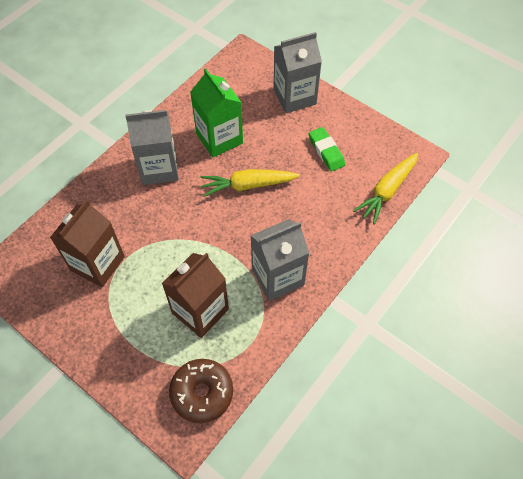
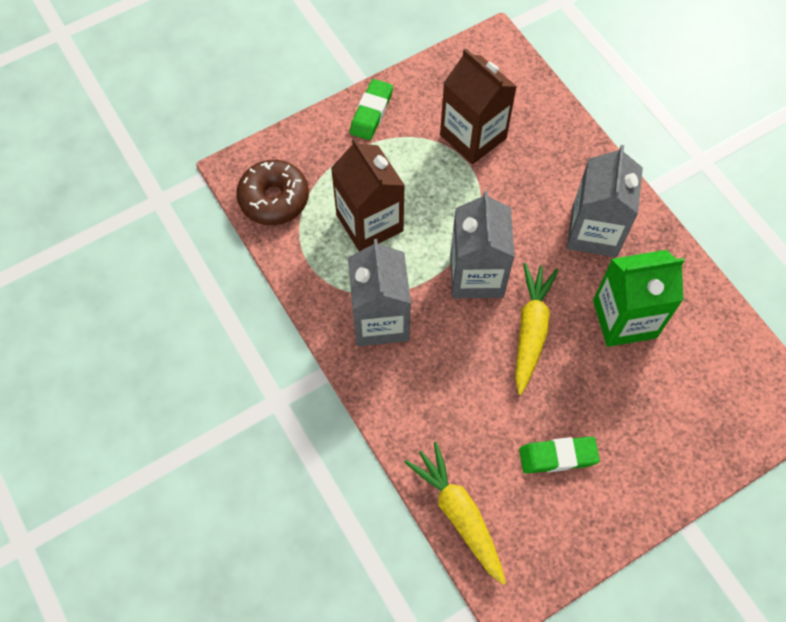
camera: 110 degrees right, 5 degrees up
grey carton [273,32,322,113] -> grey carton moved to [450,191,515,298]
none -> green eraser [350,79,393,140]

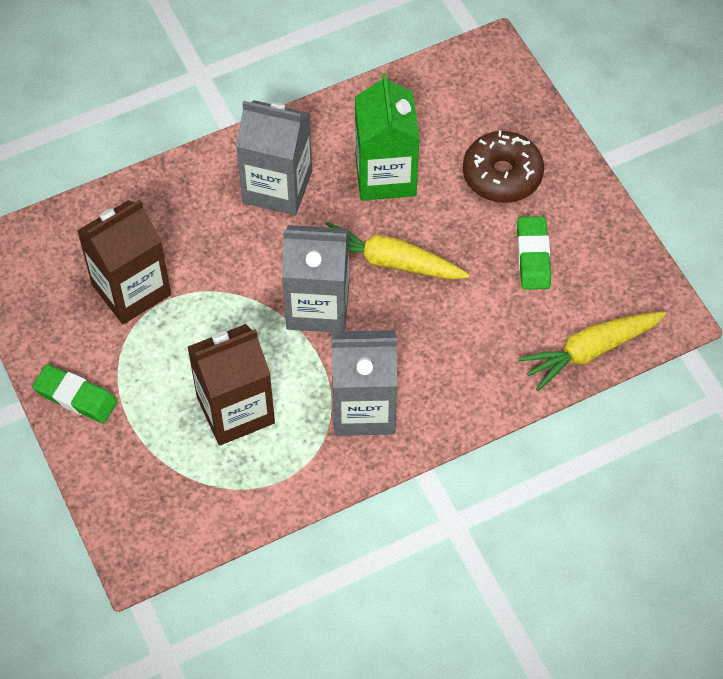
camera: 85 degrees left, 5 degrees down
brown donut [236,160,309,225] -> brown donut moved to [463,130,544,203]

